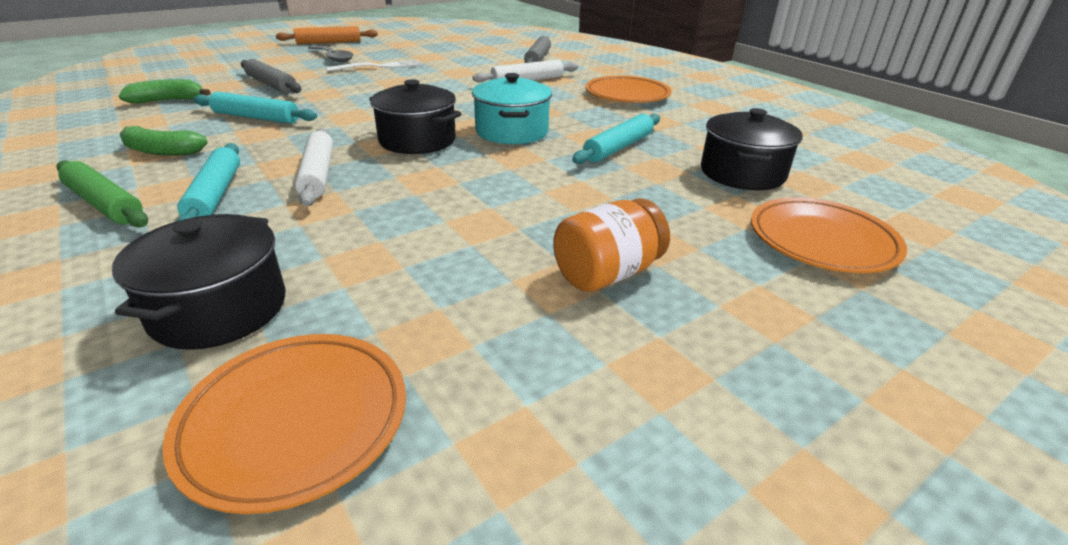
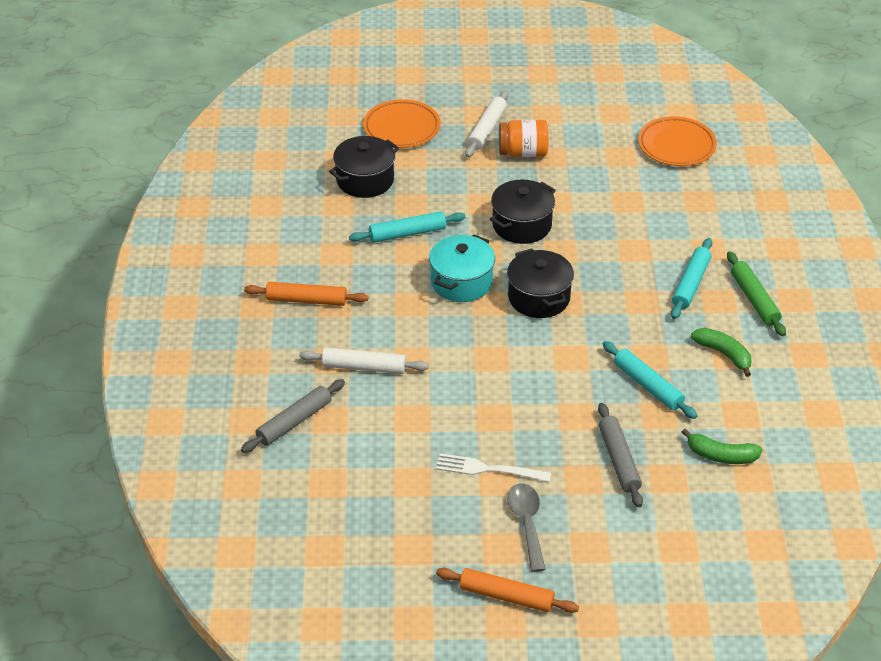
camera: 145 degrees left, 10 degrees up
black pot [112,214,286,350] -> black pot moved to [490,180,555,244]
white rolling pin [295,128,333,206] -> white rolling pin moved to [465,90,509,157]
orange plate [585,76,671,103] -> orange rolling pin [244,282,368,306]

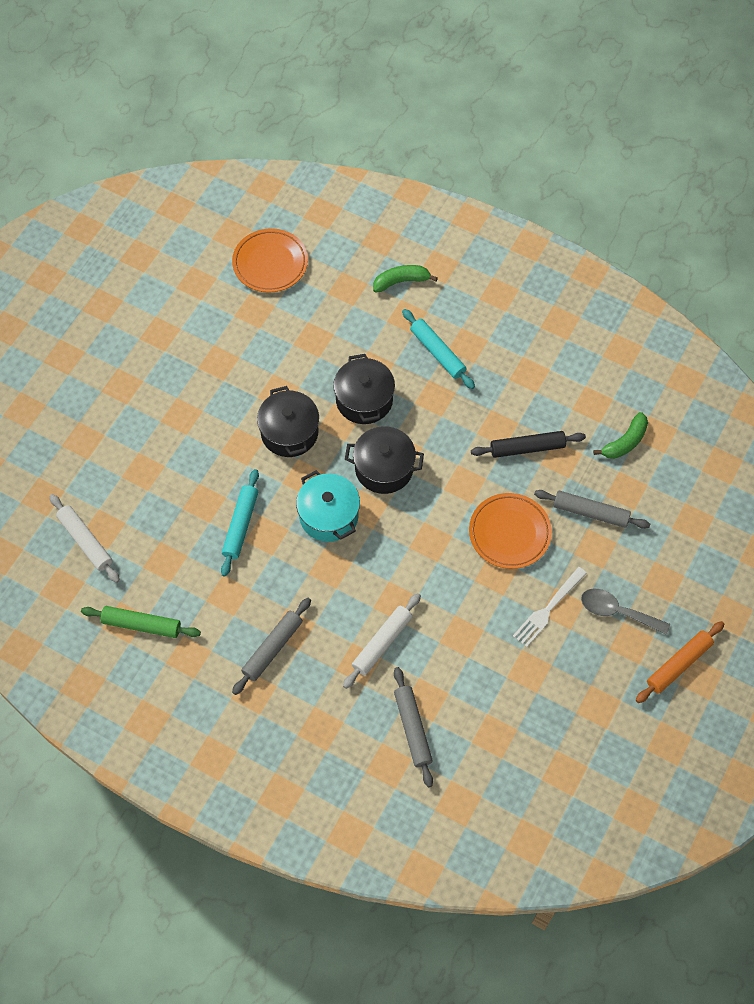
camera: 60 degrees left, 20 degrees up
orange rolling pin [244,282,368,306] -> grey rolling pin [232,598,311,695]
black pot [329,136,399,198] -> black pot moved to [333,354,395,424]
orange plate [363,99,441,148] -> orange plate moved to [469,493,552,569]
white rolling pin [465,90,509,157] -> white rolling pin moved to [49,494,120,583]
orange jar [499,120,549,157] -> none
turquoise rolling pin [603,341,697,419] -> black rolling pin [471,431,586,458]
green banana [691,328,752,377] -> green banana moved to [373,265,438,293]
green rolling pin [727,252,786,336] -> green rolling pin moved to [81,606,201,638]

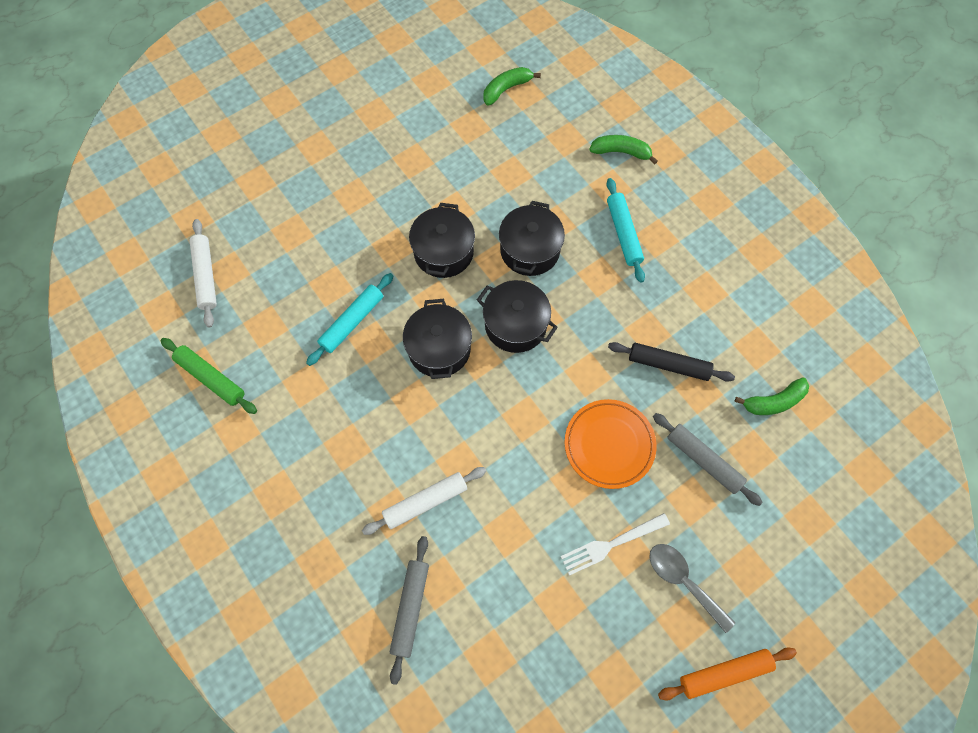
camera: 25 degrees right, 5 degrees up
orange plate [232,228,308,293] -> green banana [483,67,541,106]
grey rolling pin [232,598,311,695] -> none
turquoise pot [296,470,360,542] -> black pot [403,299,472,379]

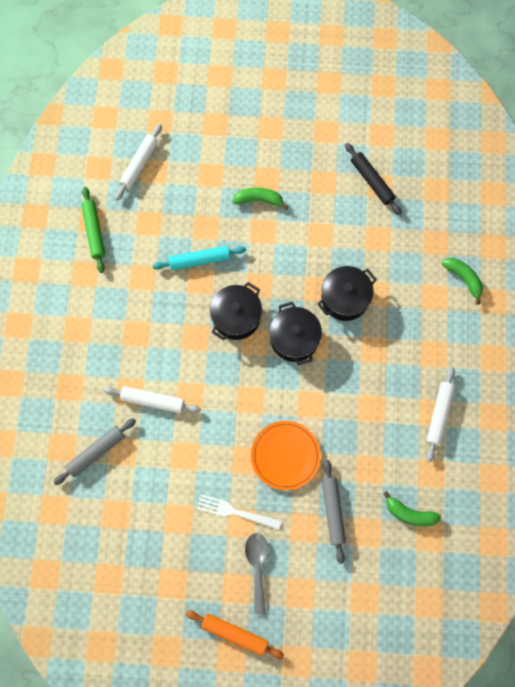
camera: 40 degrees right, 5 degrees up
black pot [409,203,475,278] -> none
green banana [483,67,541,106] -> green banana moved to [232,188,288,210]
turquoise rolling pin [606,178,645,283] -> none
black rolling pin [608,342,735,382] -> black rolling pin moved to [345,143,402,215]
none -> white rolling pin [426,367,455,462]

